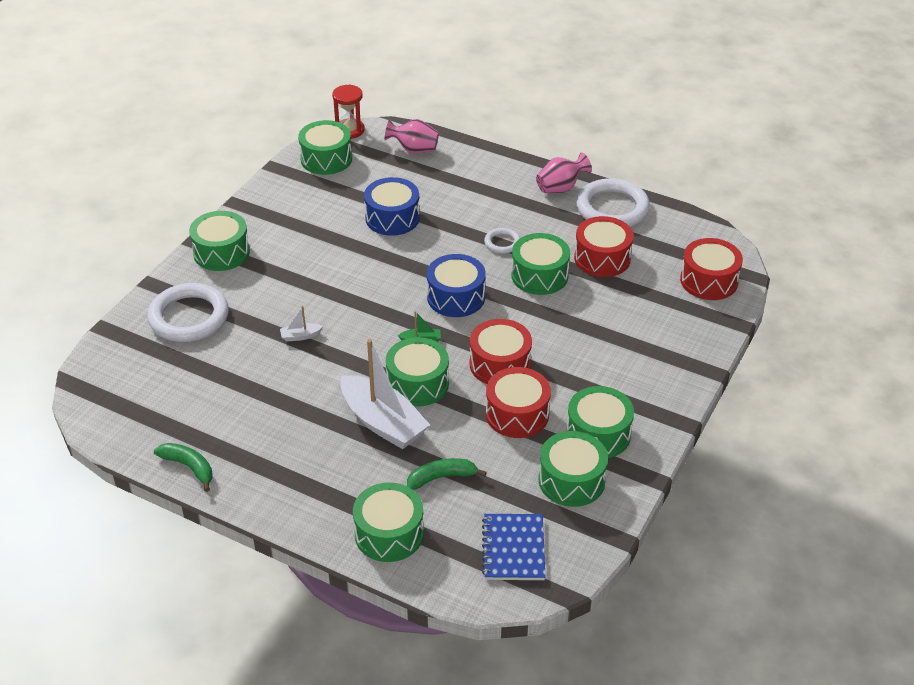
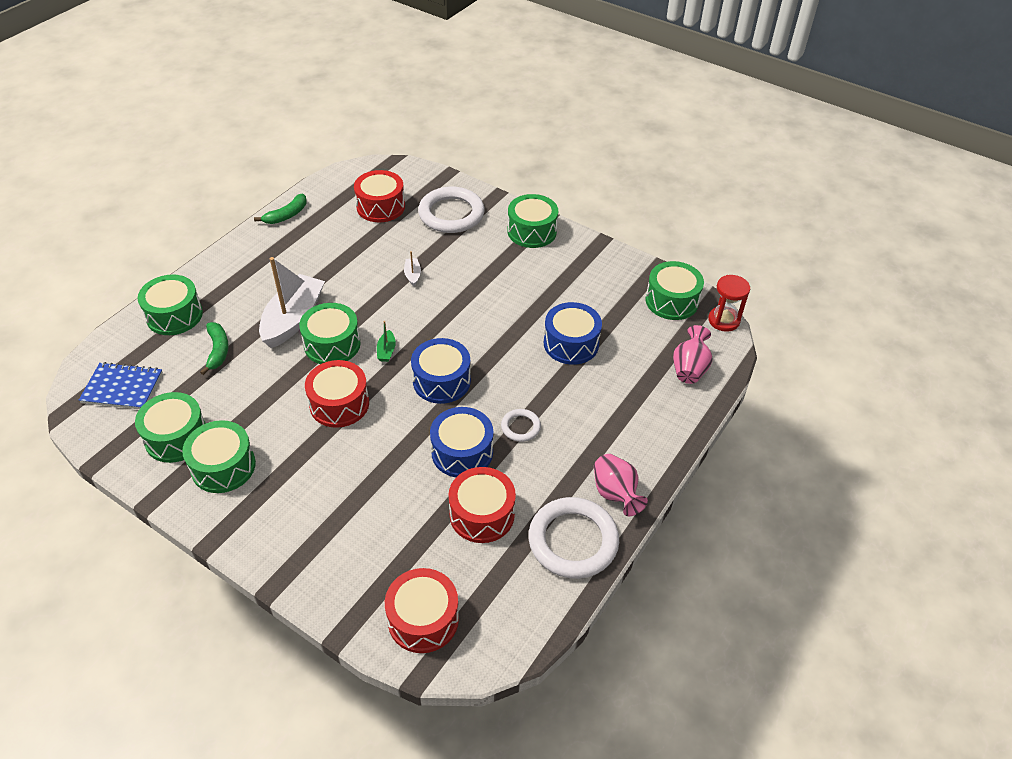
camera: 95 degrees right, 5 degrees up
white boat [341,339,430,449] -> white boat turned 150 degrees clockwise [259,257,325,348]
red drum [486,367,551,438] -> red drum moved to [354,170,405,222]
green drum [511,233,570,295] -> blue drum [430,407,493,477]

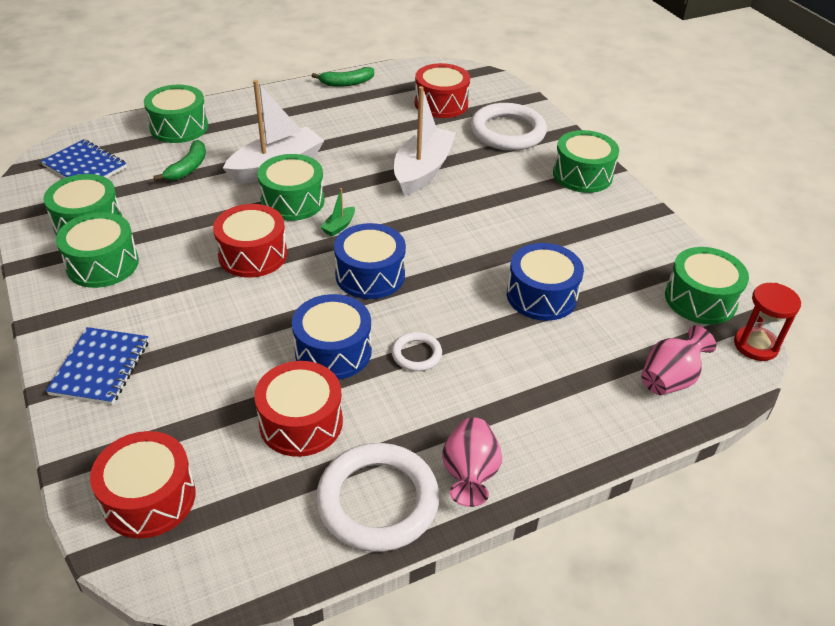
camera: 30 degrees right, 5 degrees down
white boat [404,251,421,286] -> white boat [394,86,456,196], size x2.46
none -> blue notebook [46,327,149,405]

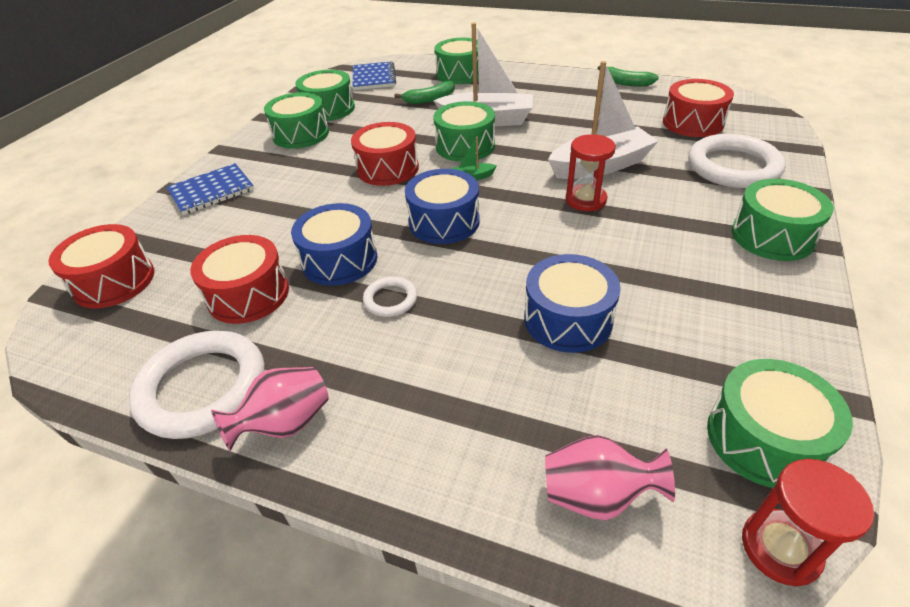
camera: 50 degrees right, 0 degrees up
none -> red hourglass [566,134,616,211]

